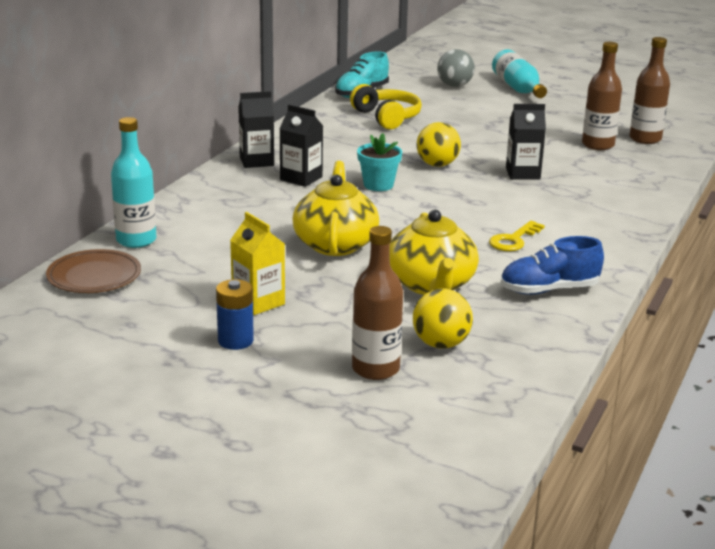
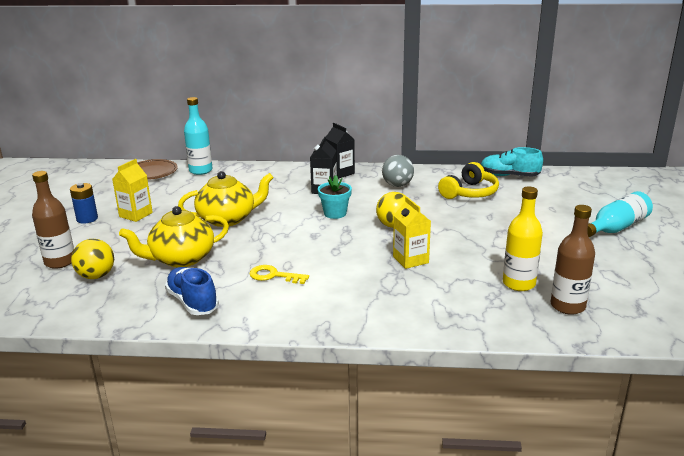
camera: 70 degrees right, 0 degrees up
grey ball [437,49,475,87] -> grey ball moved to [382,155,414,187]
black carton [506,104,546,180] -> yellow carton [393,197,431,269]
brown bottle [582,42,622,150] -> yellow bottle [503,186,543,291]

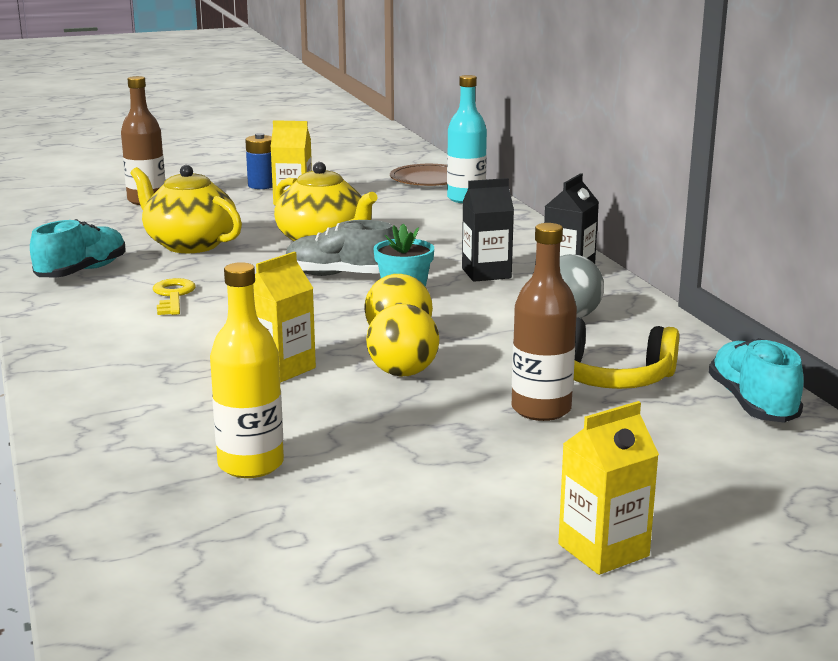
camera: 65 degrees right, 5 degrees down
yellow ball [71,239,114,279] -> yellow ball moved to [366,304,439,376]
blue shoe [165,267,219,315] -> turquoise shoe [30,219,126,278]
brown bottle [551,205,595,315] -> brown bottle moved to [512,223,577,421]
turquoise bottle [587,191,653,237] -> yellow carton [558,401,659,575]
none -> grey shoe [286,220,394,276]

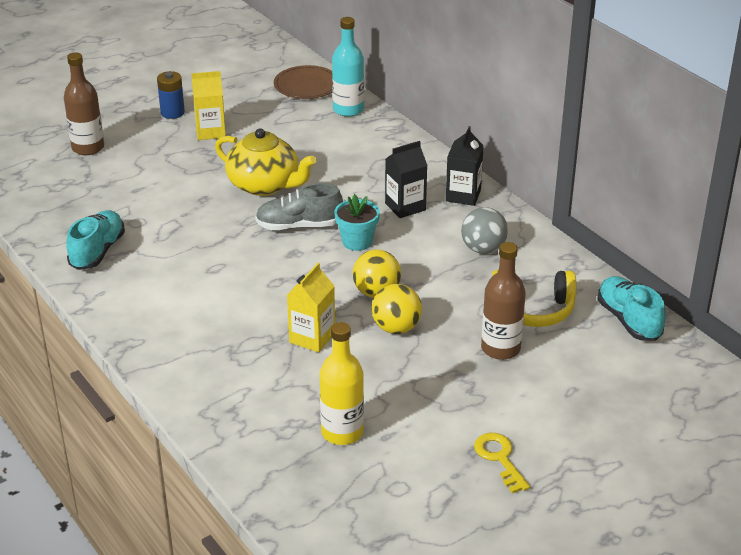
camera: 15 degrees left, 15 degrees up
yellow teapot [131,165,242,253] -> none
yellow key [153,278,196,315] -> yellow key moved to [474,433,530,493]
yellow carton [558,401,659,575] -> none

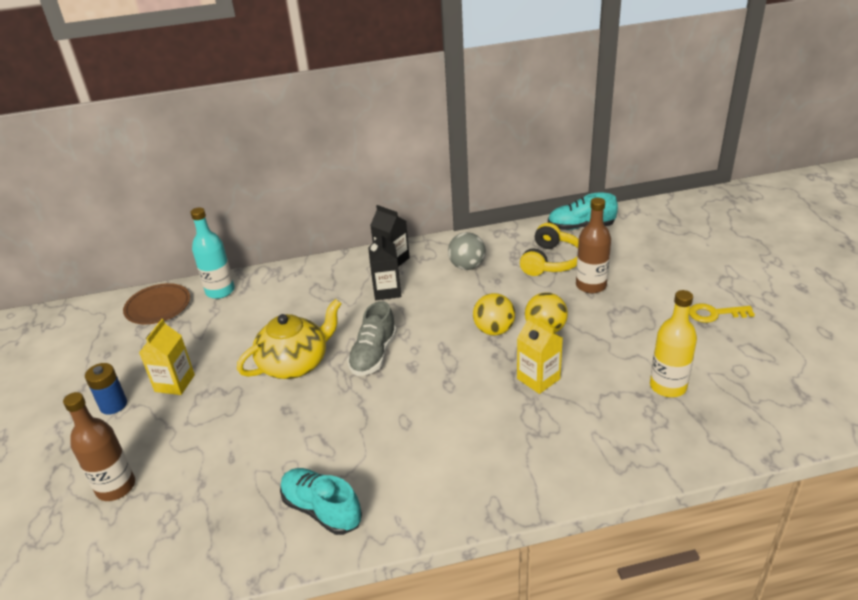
camera: 65 degrees left, 0 degrees up
turquoise flower pot [335,194,380,251] -> none

